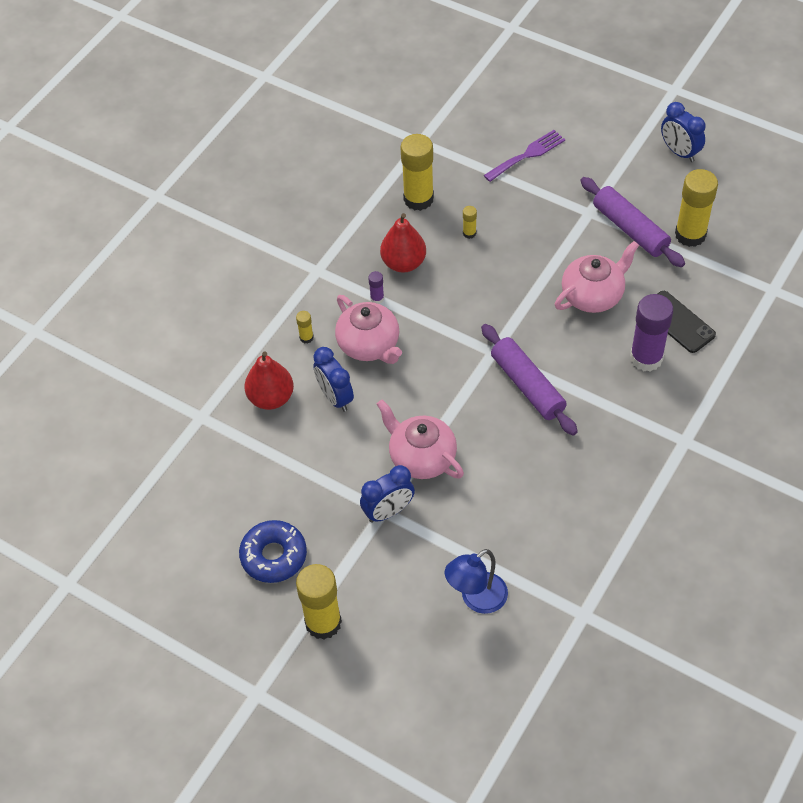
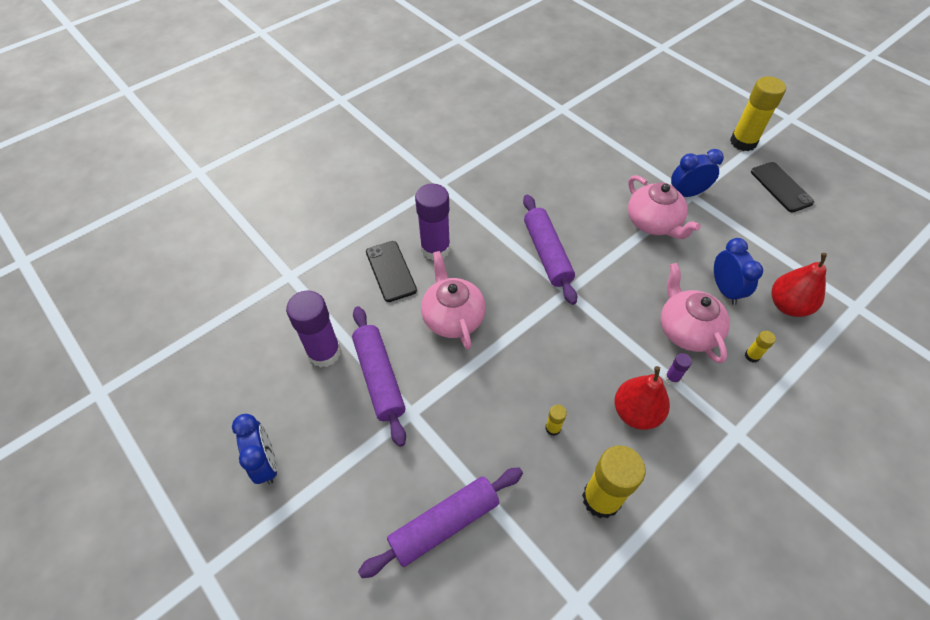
camera: 165 degrees left, 0 degrees up
blue donut [239,520,307,583] -> black phone [751,162,814,212]
blue lamp [445,549,508,614] -> none
purple fork [484,130,565,182] -> purple rolling pin [358,467,523,578]
pink teapot [555,241,639,313] -> pink teapot turned 90 degrees clockwise [421,251,486,350]
yellow glue stick [675,169,718,247] -> purple glue stick [286,290,341,368]

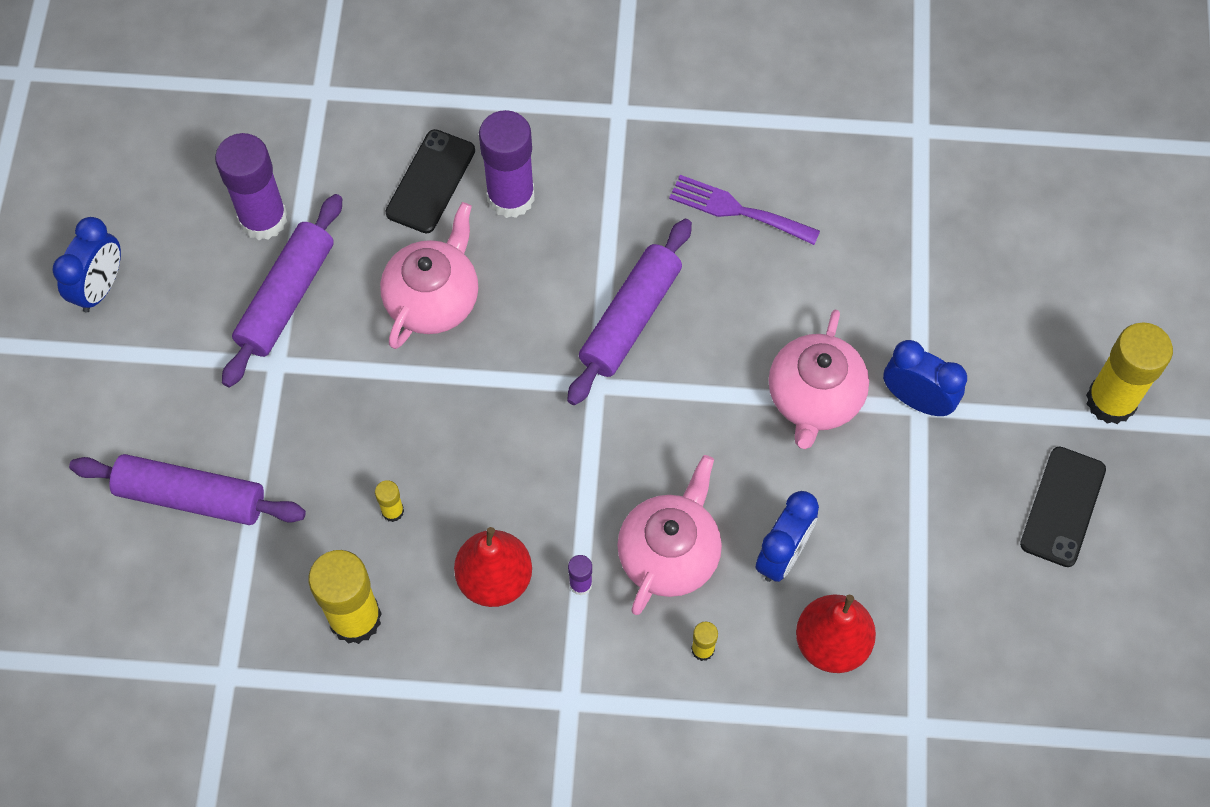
camera: 45 degrees right, 10 degrees up
none -> purple fork [669,175,820,245]

